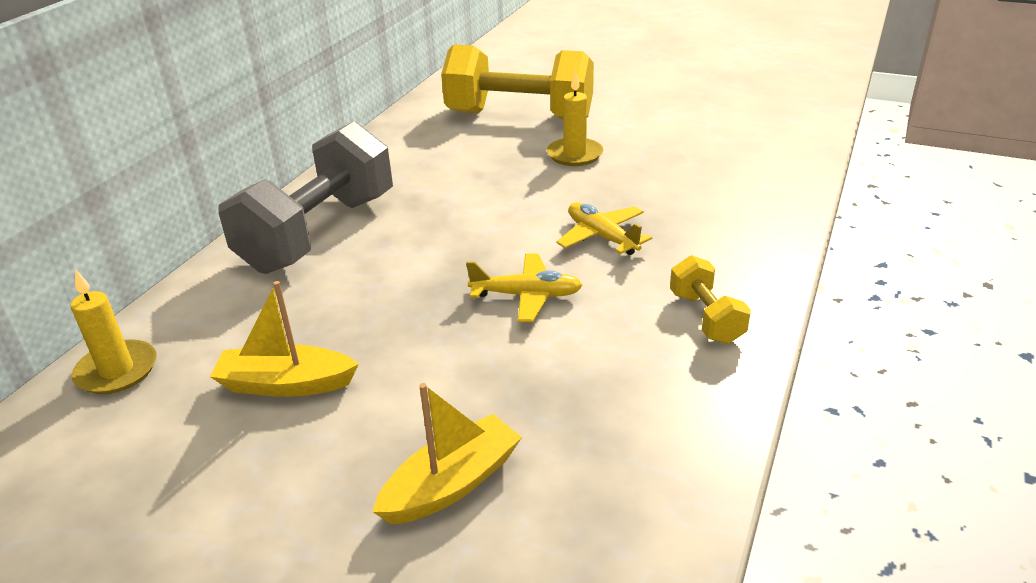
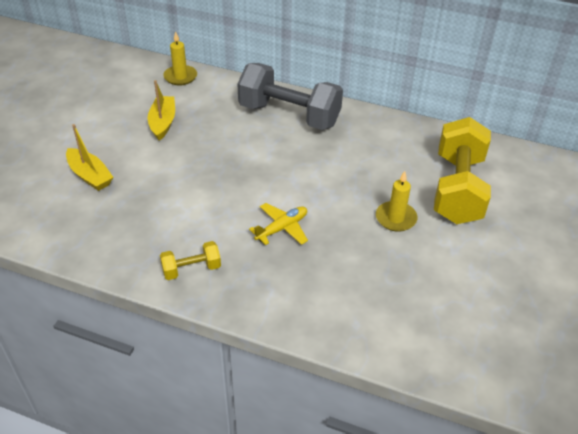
camera: 85 degrees right, 10 degrees up
yellow plane [466,254,582,322] -> none

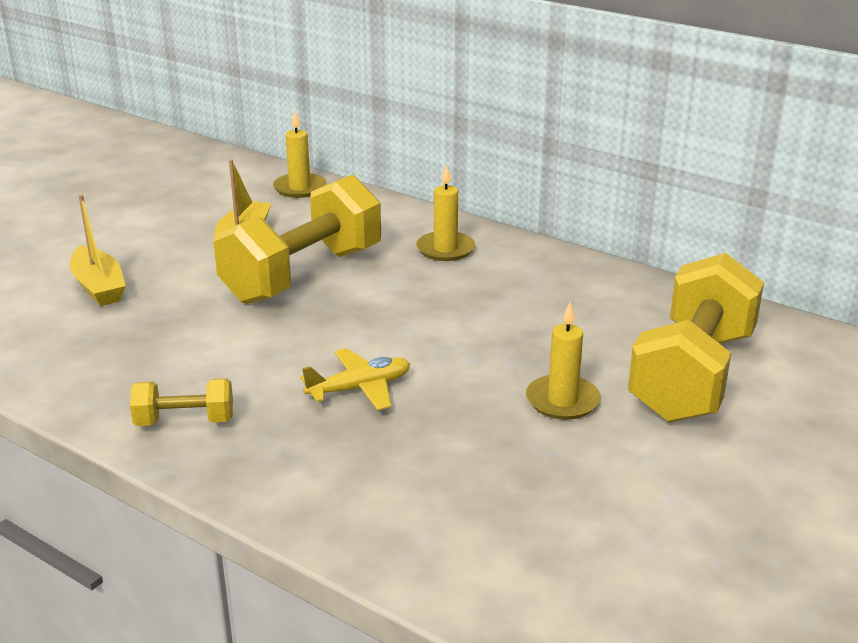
camera: 15 degrees right, 15 degrees down
grey dumbbell [237,63,343,130] -> yellow candle [416,165,475,261]
none -> yellow dumbbell [213,175,381,304]

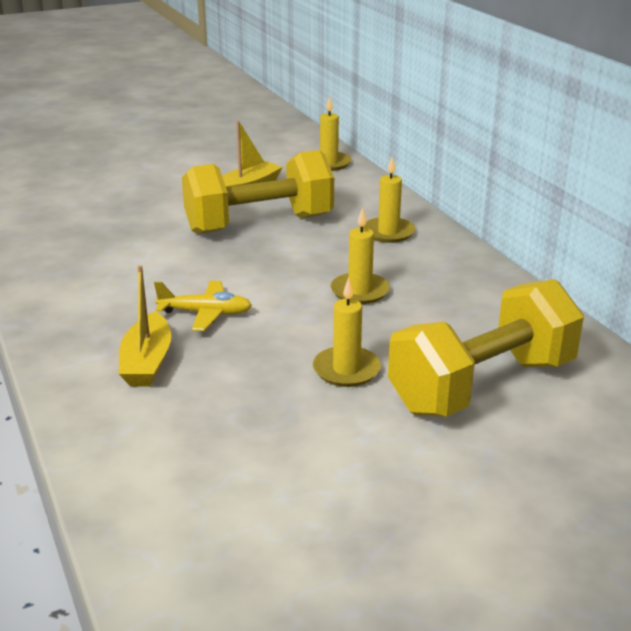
camera: 30 degrees right, 0 degrees up
yellow boat [70,195,126,306] -> yellow boat moved to [119,265,171,386]
yellow dumbbell [130,378,233,426] -> none
none -> yellow candle [331,207,390,304]

